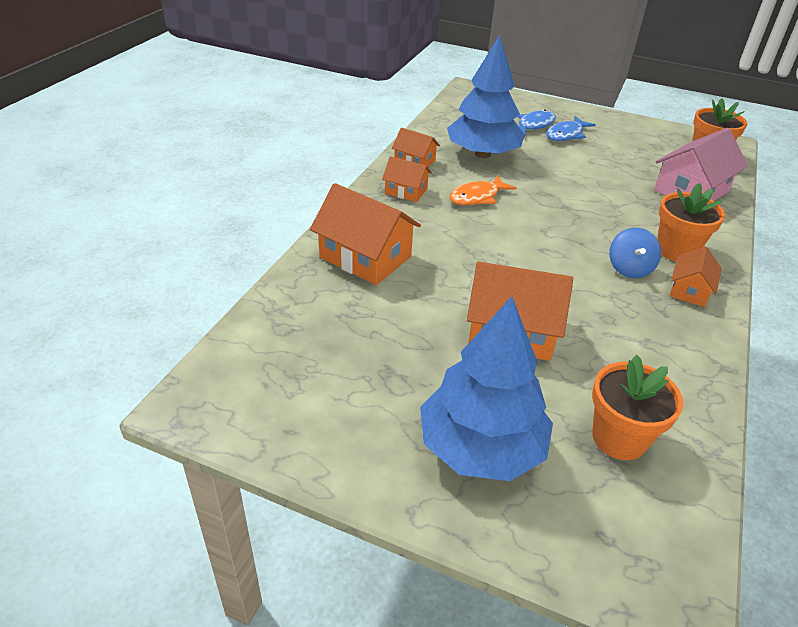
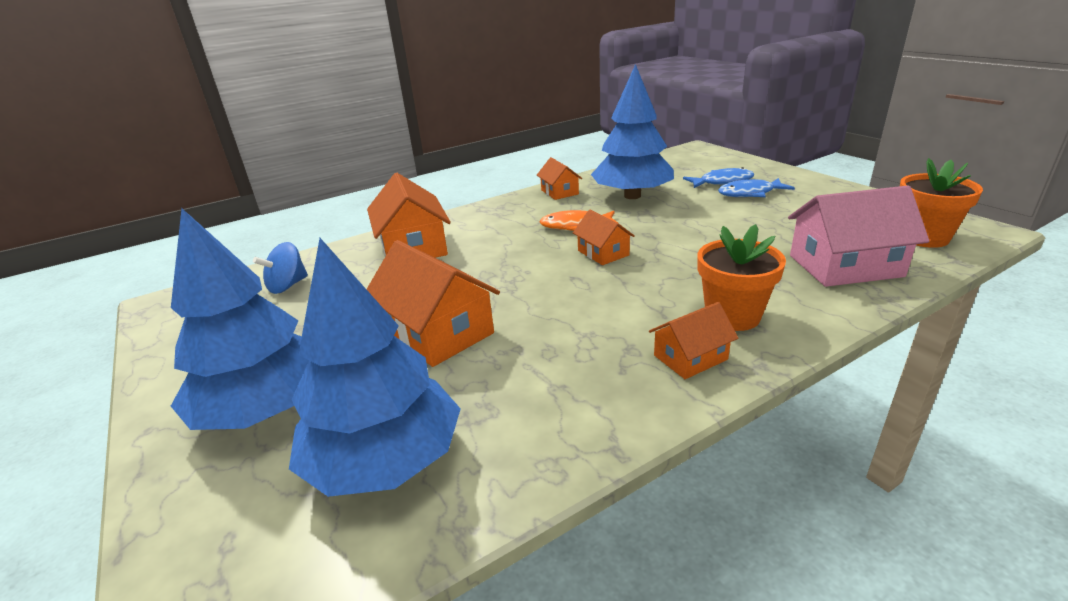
camera: 40 degrees right, 10 degrees down
orange house [382,156,432,202] -> orange house moved to [573,210,635,265]
orange flower pot [592,355,683,460] -> blue tree [289,238,461,497]
blue spinning top [609,228,661,278] -> blue spinning top moved to [253,242,308,294]

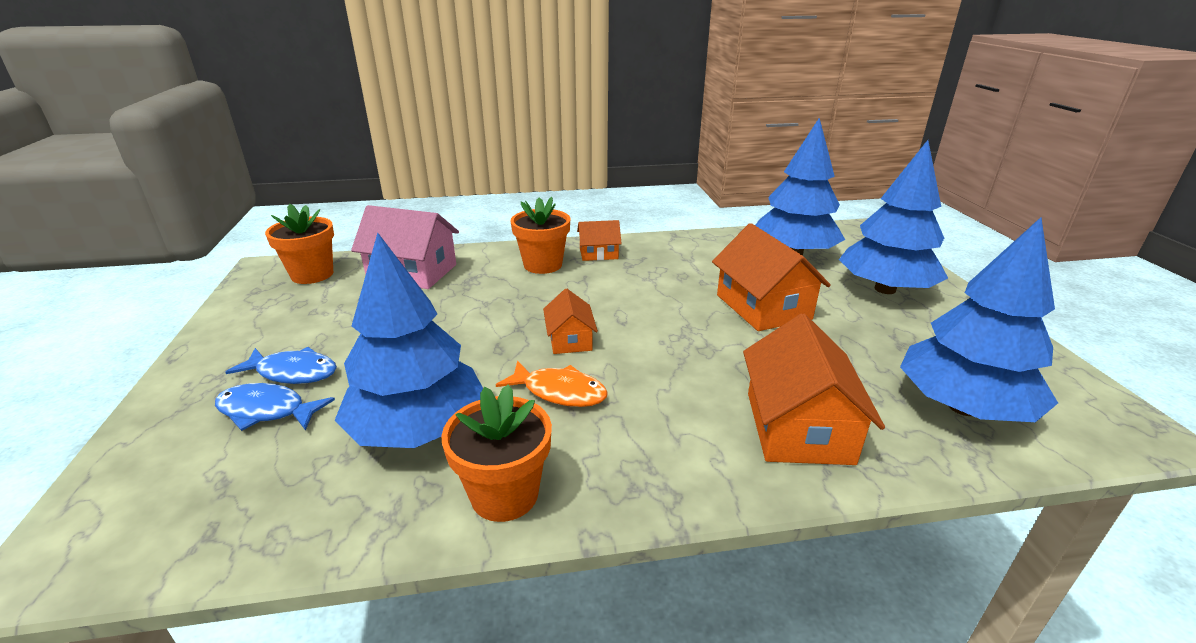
camera: 160 degrees left, 0 degrees up
blue spinning top [253,242,308,294] -> blue tree [900,217,1058,422]
orange house [537,157,582,200] -> orange flower pot [441,385,552,522]

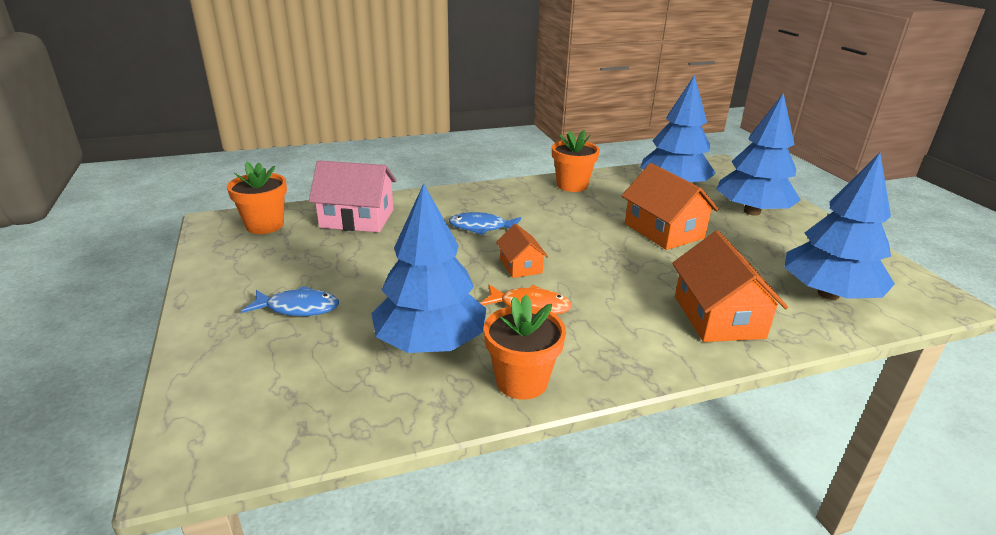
camera: 10 degrees left, 0 degrees up
blue fish [215,383,335,431] -> blue fish moved to [449,212,521,235]
orange flower pot [510,197,570,274] -> orange flower pot moved to [552,130,600,192]
orange house [577,220,622,261] -> none

